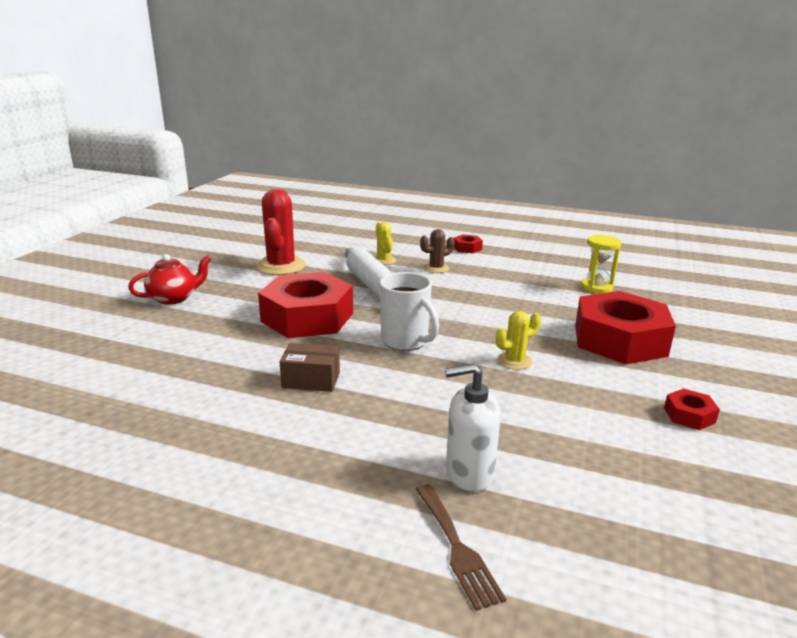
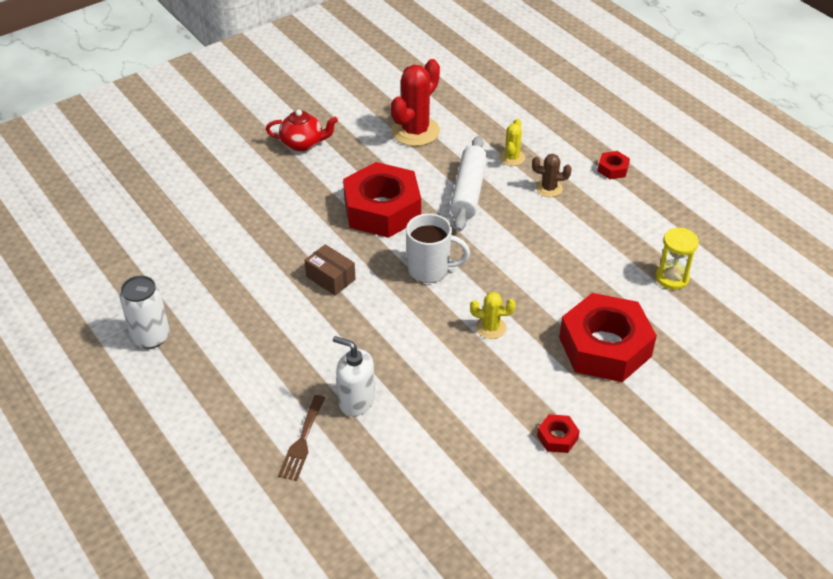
camera: 35 degrees right, 20 degrees up
white mug [379,272,439,351] -> white mug turned 75 degrees counterclockwise [406,213,470,283]
none -> white can [120,275,170,349]

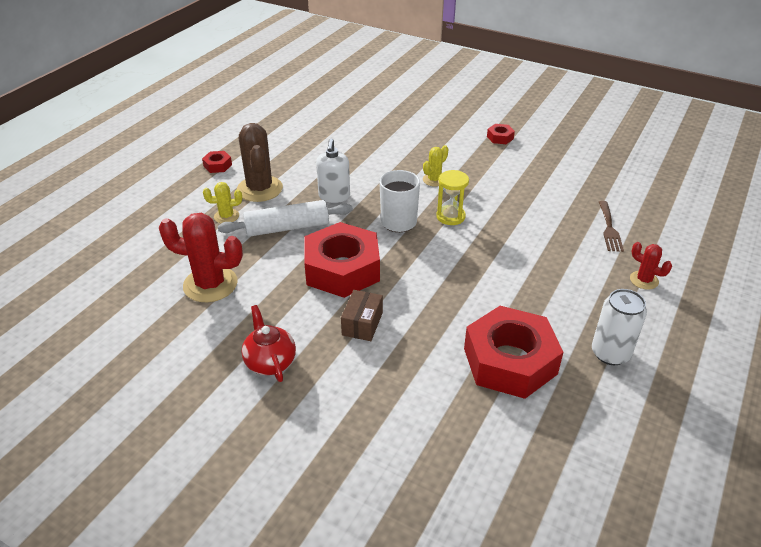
camera: 115 degrees left, 5 degrees down
brown fork [278,395,325,481] -> brown fork turned 105 degrees clockwise [599,201,624,252]
brown box [305,244,356,296] -> brown box moved to [341,290,383,341]
white soap dispenser [333,336,375,416] -> white soap dispenser moved to [316,139,350,203]
yellow cactus [470,292,516,339] -> yellow cactus turned 60 degrees clockwise [423,145,449,187]
brown cactus [532,154,572,197] -> brown cactus [237,123,283,202], size x1.91
red nut [559,293,657,382] -> red nut moved to [464,306,563,399]
yellow hourglass [656,228,699,290] -> yellow hourglass moved to [436,170,469,225]
none -> red cactus [630,242,672,290]

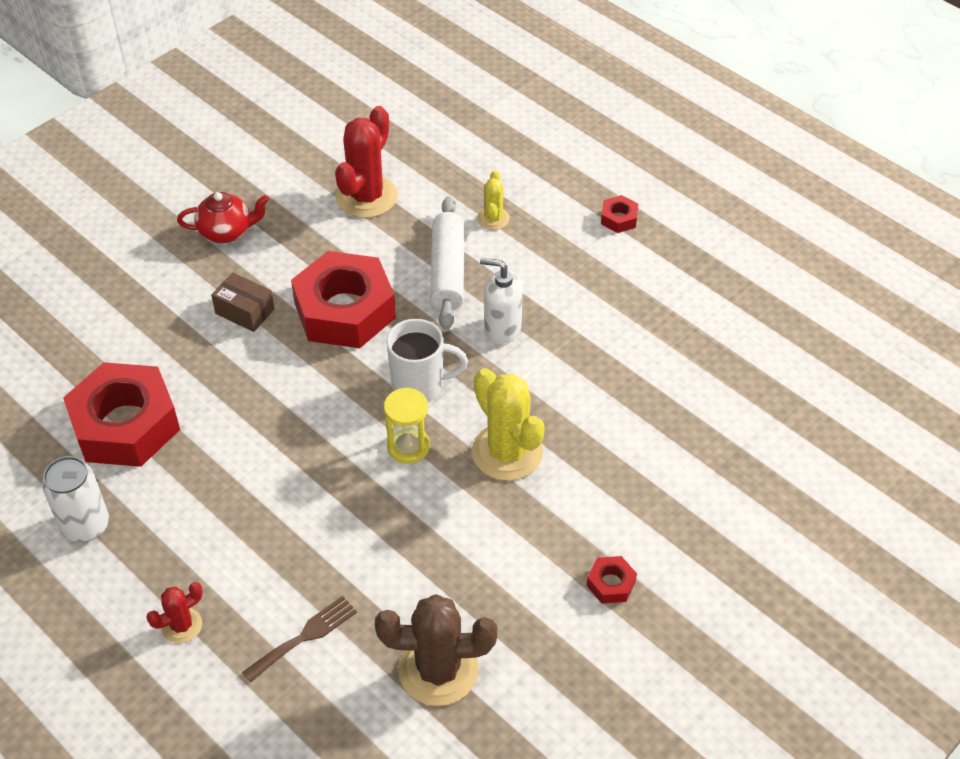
camera: 105 degrees right, 10 degrees up
brown cactus [237,123,283,202] -> brown cactus moved to [375,594,497,706]
yellow cactus [423,145,449,187] -> yellow cactus [472,368,545,481], size x1.91
brown fork [599,201,624,252] -> brown fork turned 120 degrees clockwise [242,596,357,683]

